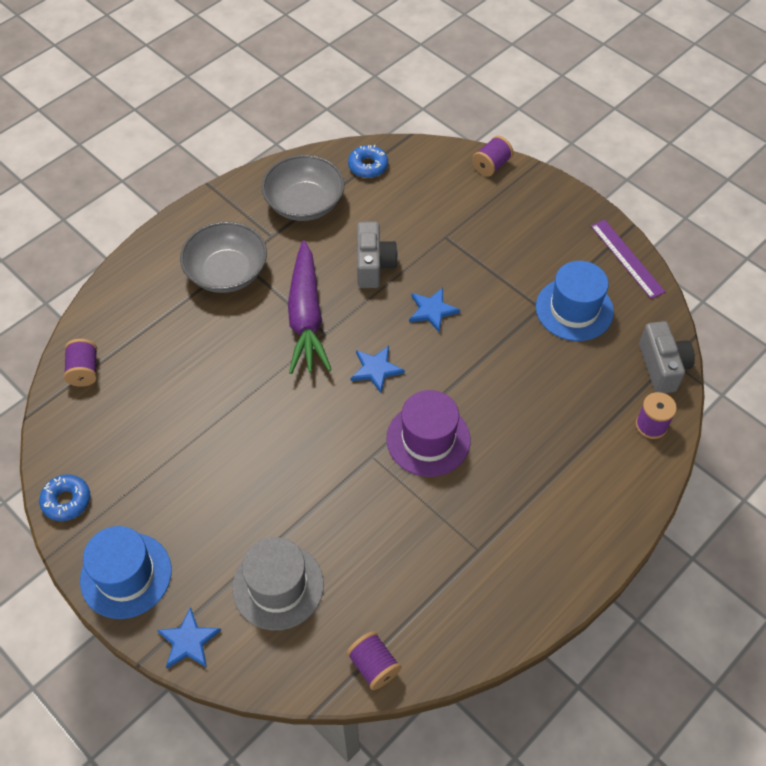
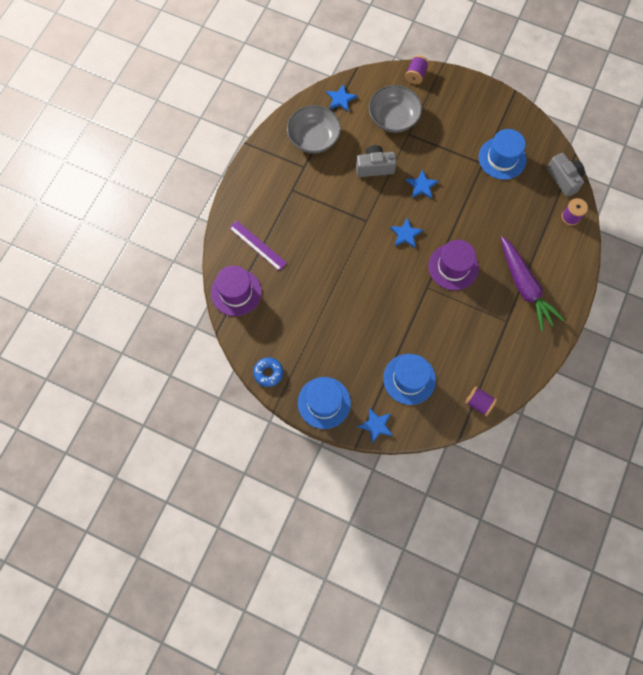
camera: 20 degrees left, 15 degrees up
purple spool [64,339,97,387] -> purple hat [211,266,262,316]
grey bowl [180,222,267,293] -> grey bowl moved to [369,85,422,133]
grey hat [232,537,324,630] -> blue hat [383,354,436,405]
purple carrot [288,240,332,374] -> purple carrot moved to [501,236,565,331]
blue donut [348,145,388,178] -> blue star [326,84,357,112]
grey camera [357,222,398,288] -> grey camera turned 75 degrees counterclockwise [356,145,397,177]
purple ruler [591,220,665,299] -> purple ruler moved to [229,221,287,271]

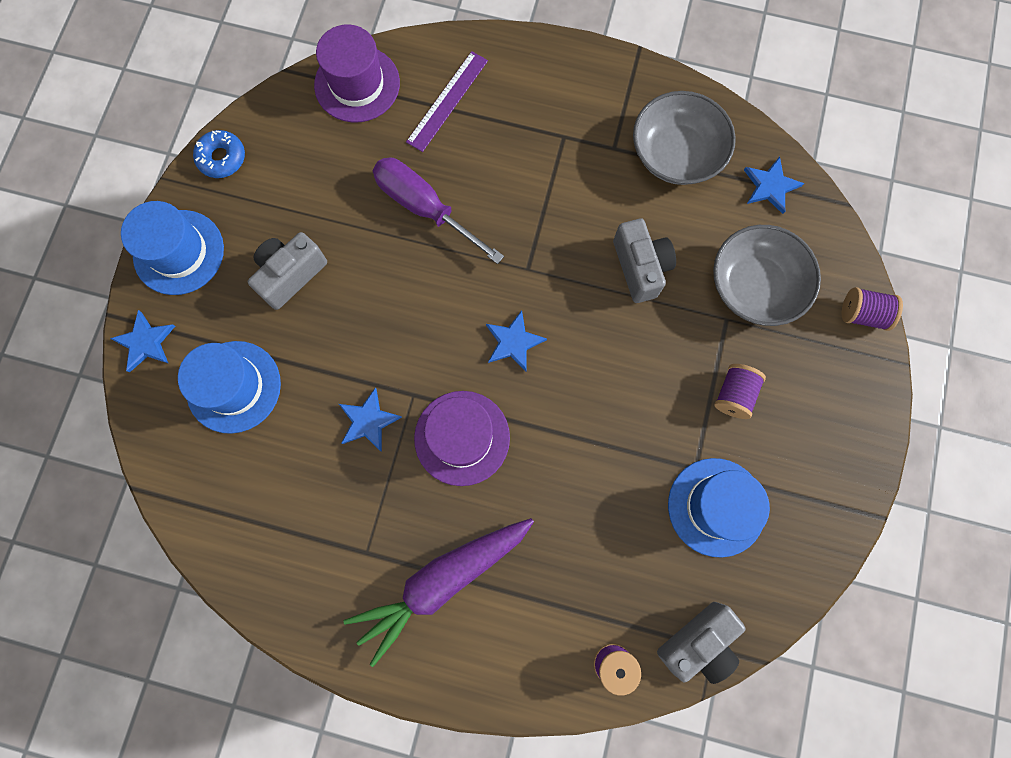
camera: 80 degrees right, 5 degrees up
blue star [406,169,439,199] -> blue star moved to [339,388,402,452]
purple spool [465,386,497,416] -> purple spool moved to [714,364,766,419]
none -> grey camera [248,232,327,310]
none -> purple screwdriver [373,157,504,264]

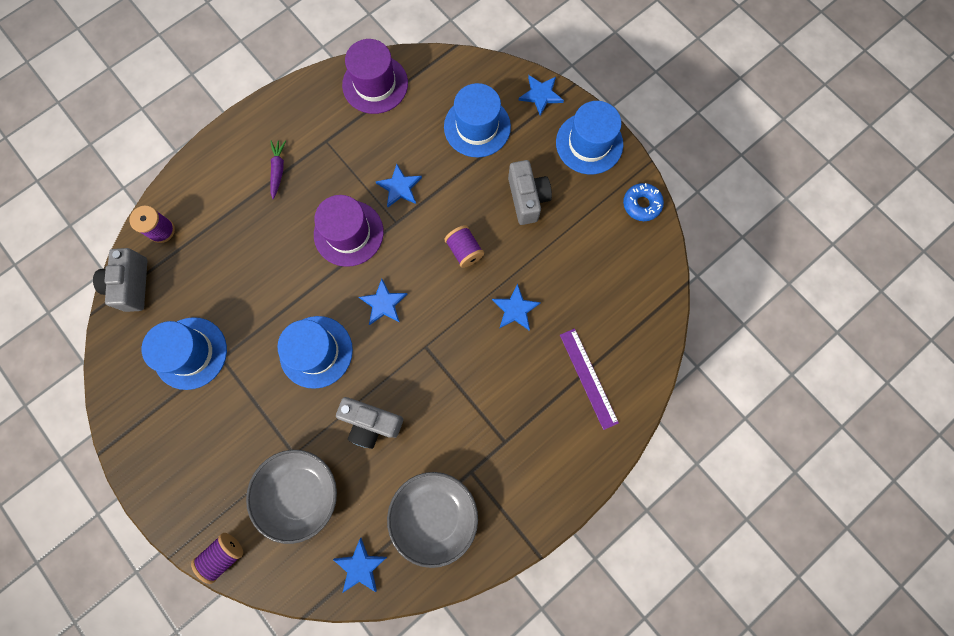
camera: 125 degrees right, 0 degrees up
purple hat [314,25,400,122] -> purple hat moved to [342,39,408,114]
purple carrot [343,518,534,667] -> purple carrot [270,140,286,199], size x0.45
purple screwdriver [373,157,504,264] -> blue star [492,284,541,331]
purple spool [714,364,766,419] -> purple spool moved to [444,225,484,268]
none -> blue hat [278,316,353,389]

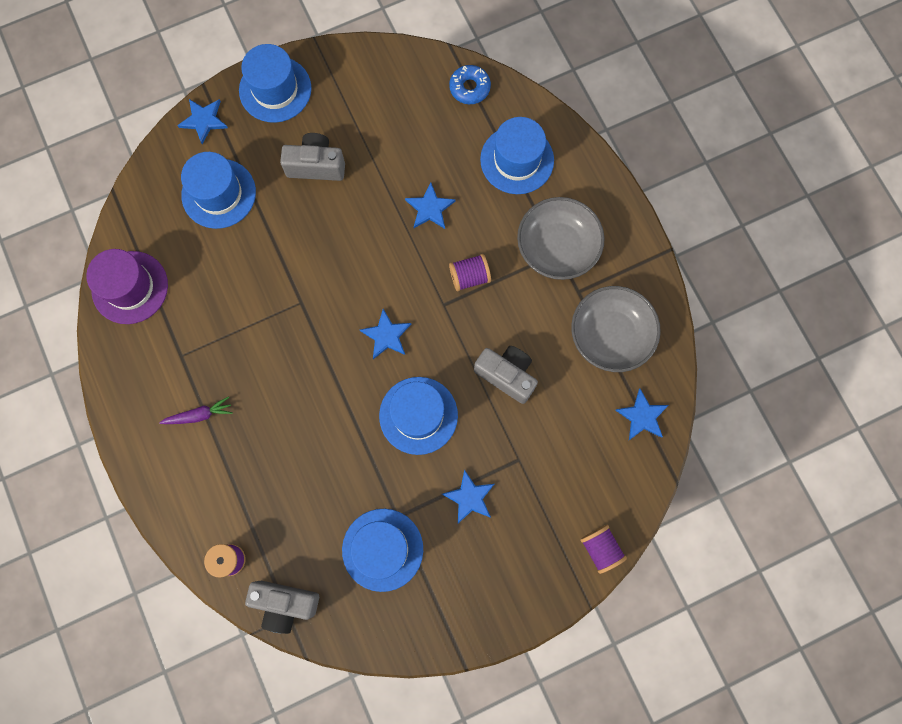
camera: 75 degrees left, 0 degrees up
grey bowl [246,450,337,544] -> grey bowl moved to [517,197,605,280]
purple carrot [270,140,286,199] -> purple carrot turned 150 degrees clockwise [159,396,233,424]
purple hat [314,195,384,267] -> none
grey camera [336,397,403,449] -> grey camera turned 90 degrees counterclockwise [474,346,538,404]
blue star [375,164,422,207] -> blue star moved to [442,469,494,523]
purple spool [444,225,484,268] -> purple spool moved to [449,254,491,291]
purple ruler [560,328,619,430] -> blue hat [480,117,554,194]
blue donut [623,183,664,221] -> blue donut moved to [449,65,491,104]

